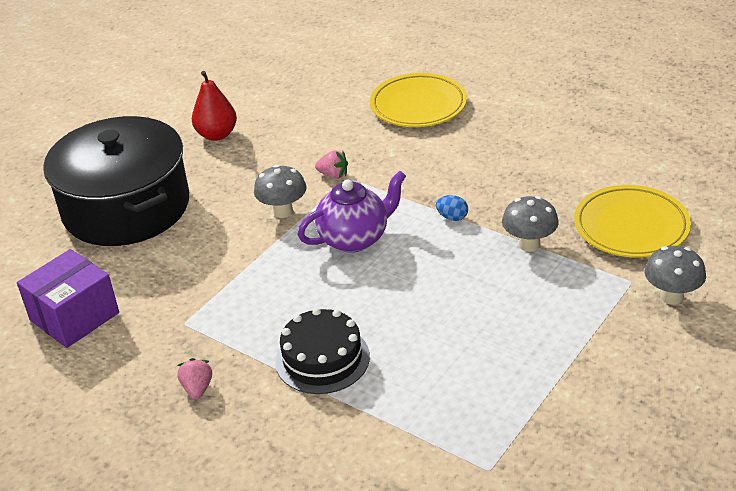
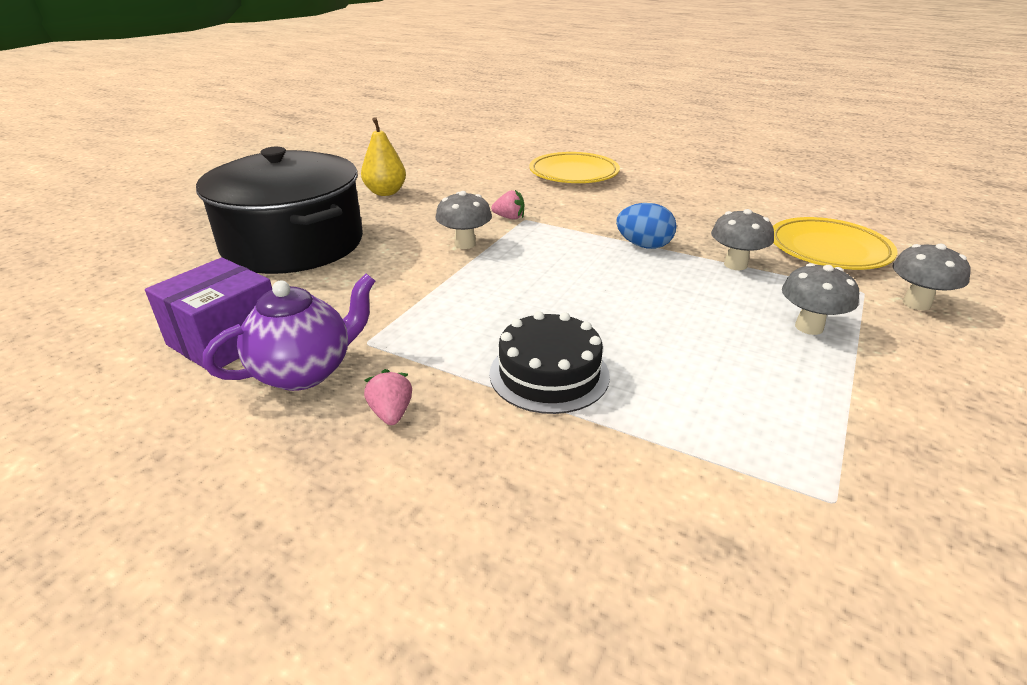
camera: 10 degrees left, 5 degrees down
red pear [192,71,237,141] -> yellow pear [361,117,406,196]
purple teapot [298,171,406,253] -> purple teapot moved to [203,274,375,391]
blue egg [436,195,468,221] -> blue egg [616,203,677,249], size x1.70
none -> grey mushroom [782,263,859,335]

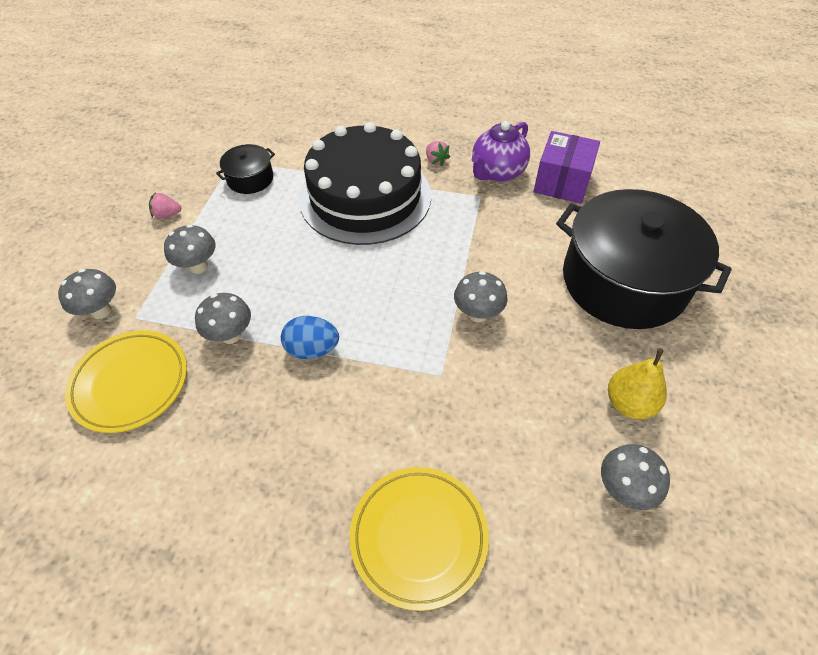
camera: 165 degrees right, 20 degrees up
black cake [489,311,610,414] -> black cake [299,122,431,245], size x1.94
pink strawberry [491,190,525,220] -> pink strawberry moved to [149,192,181,219]
none -> black pot [216,144,275,194]
none -> grey mushroom [601,444,670,510]

